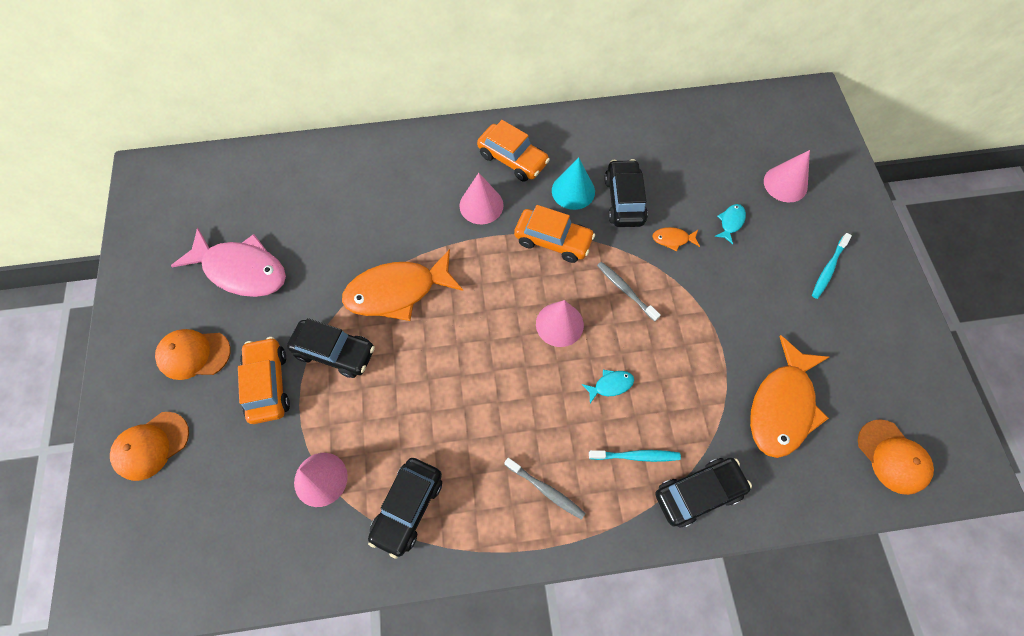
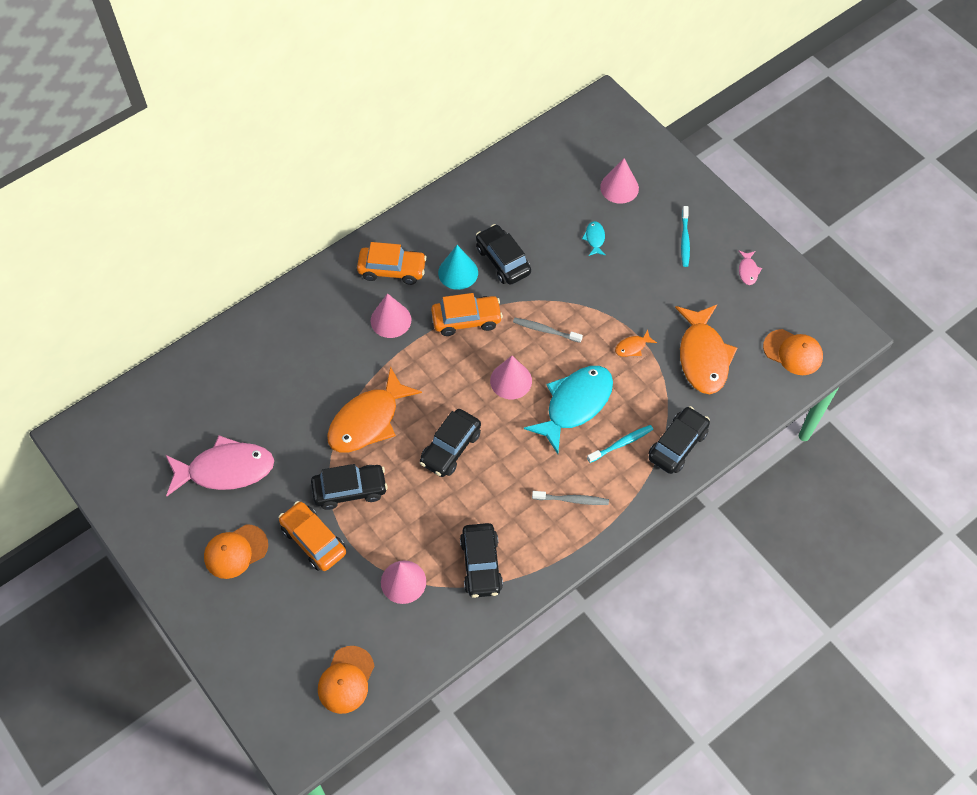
camera: 30 degrees left, 5 degrees down
orange cap [110,412,189,481] -> orange cap moved to [318,646,374,714]
turquoise fish [582,370,634,403] -> turquoise fish [524,366,613,454], size x2.40
orange fish [652,227,700,252] -> orange fish moved to [615,330,657,357]
none -> black car [420,409,481,477]
none -> pink fish [738,250,762,285]

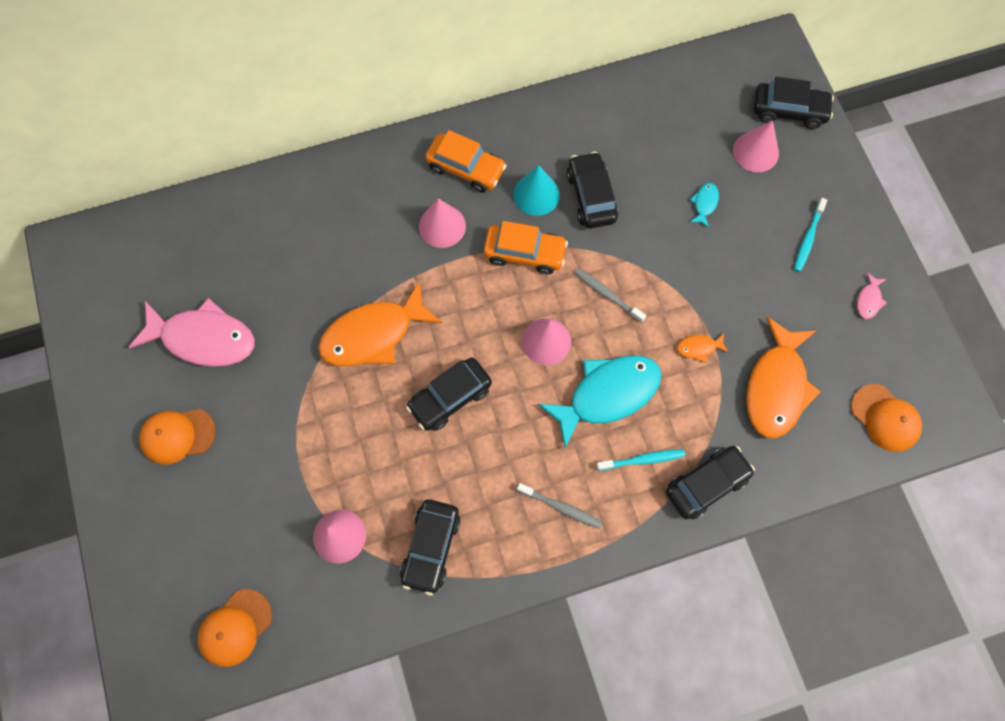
camera: 20 degrees right, 10 degrees up
orange car [278,501,346,571] -> none
black car [311,464,388,510] -> black car moved to [754,77,834,129]

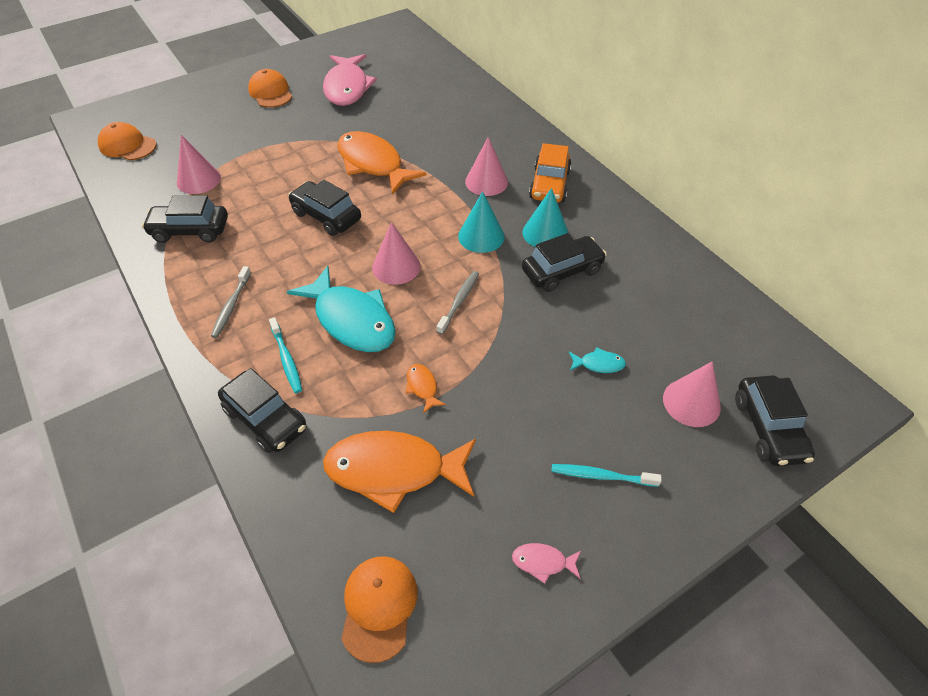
camera: 75 degrees right, 20 degrees down
orange car [484,221,568,274] -> turquoise cone [458,191,504,253]
orange cap [851,384,922,452] -> orange cap turned 150 degrees clockwise [341,556,417,663]

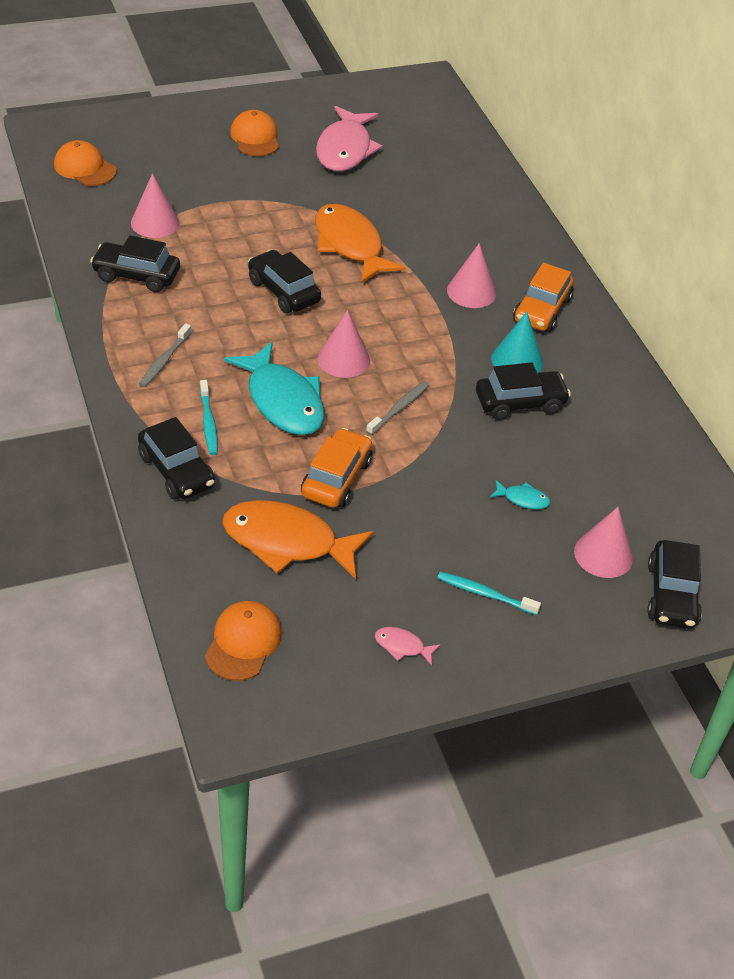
camera: 10 degrees right, 5 degrees down
orange fish [406,364,446,413] -> orange car [301,428,372,508]
turquoise cone [458,191,504,253] -> none

